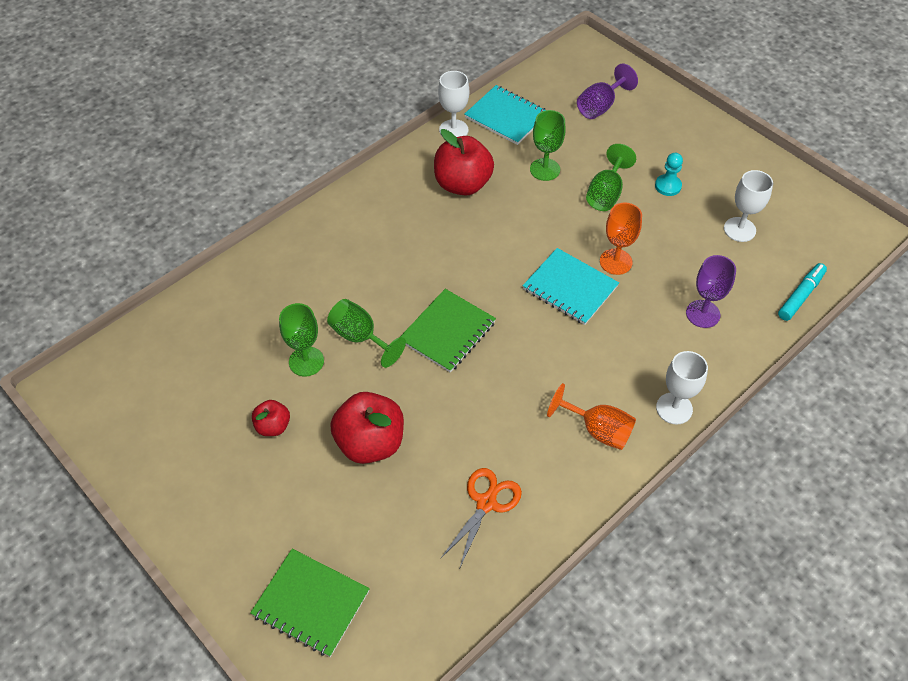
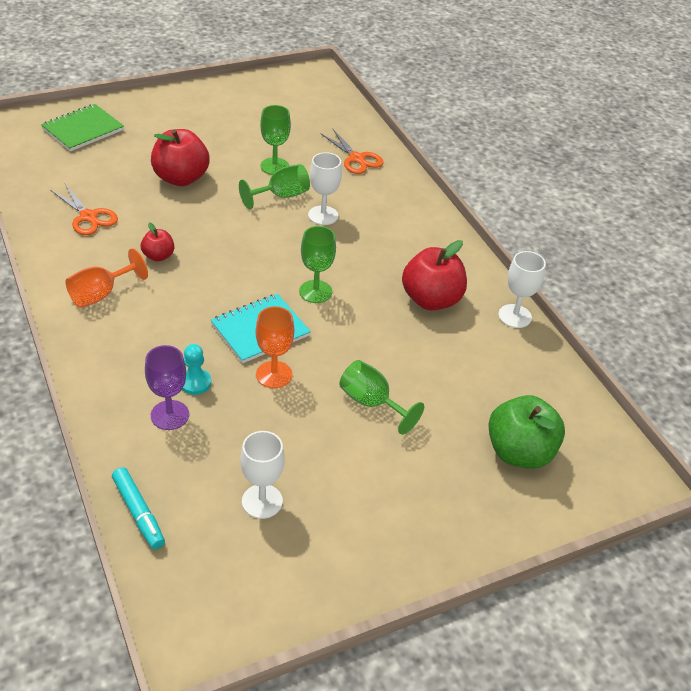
camera: 105 degrees right, 10 degrees down
red apple [252,400,290,436] -> red apple moved to [141,222,174,262]
green notebook [400,289,496,373] -> none
turquoise notebook [464,85,545,145] -> none
green goblet [530,110,566,181] -> green goblet moved to [299,226,336,303]
purple goblet [577,63,638,119] -> green apple [488,395,565,469]
turquoise pawn [655,153,683,196] -> turquoise pawn moved to [182,344,211,395]
white goblet [656,351,708,425] -> white goblet moved to [308,152,342,225]
none -> orange scissors [320,129,383,174]

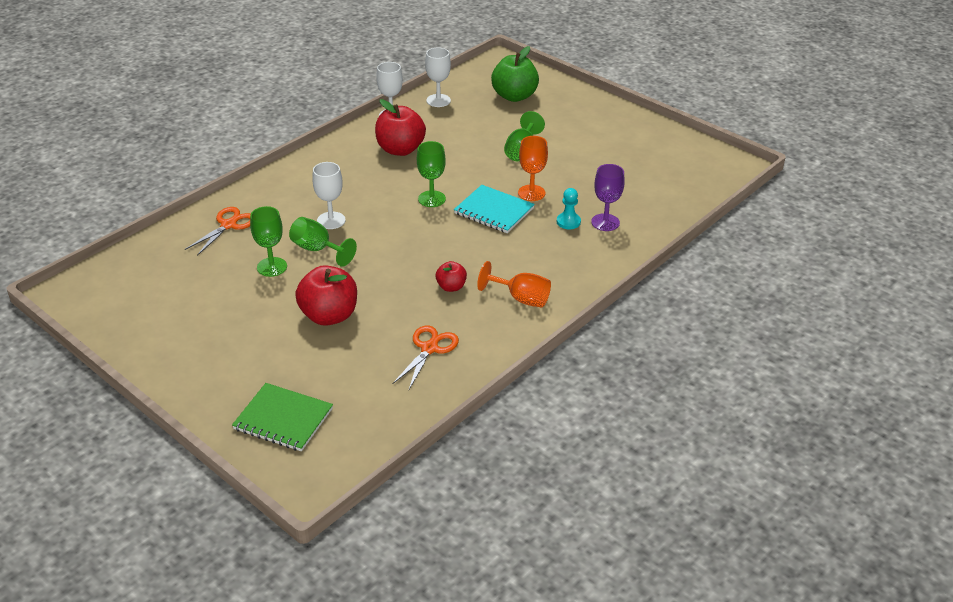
camera: 110 degrees left, 5 degrees down
turquoise marker [112,467,165,549] -> none
white goblet [241,431,285,519] -> white goblet moved to [425,47,451,107]

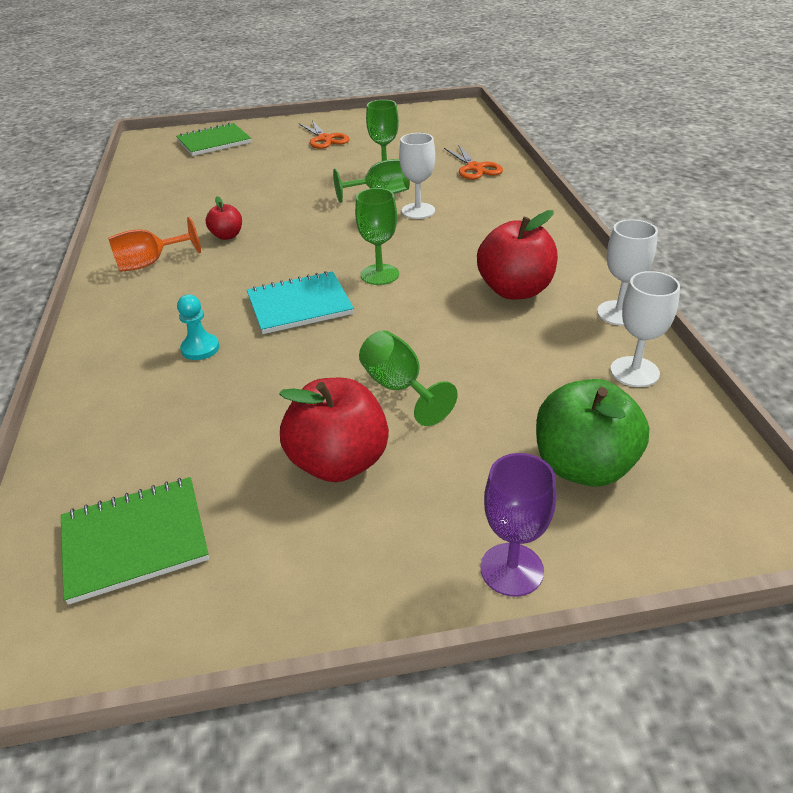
camera: 130 degrees right, 0 degrees up
red apple [295,265,357,326] -> red apple moved to [279,378,389,482]
orange scissors [392,326,459,389] -> orange scissors moved to [299,120,349,149]
orange goblet [518,136,548,201] -> none
purple goblet [591,164,625,231] -> purple goblet moved to [481,453,556,597]
none -> green notebook [61,477,209,605]

